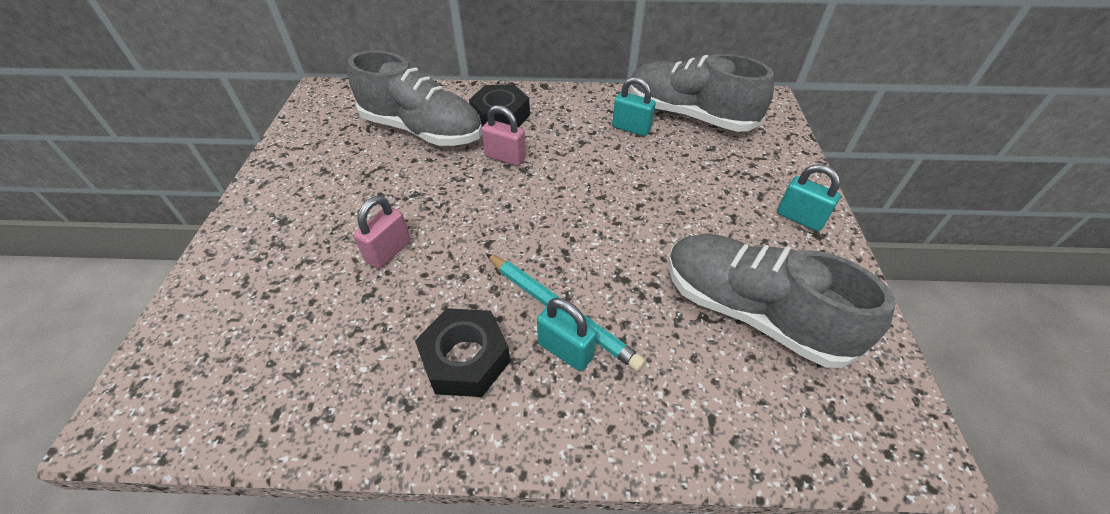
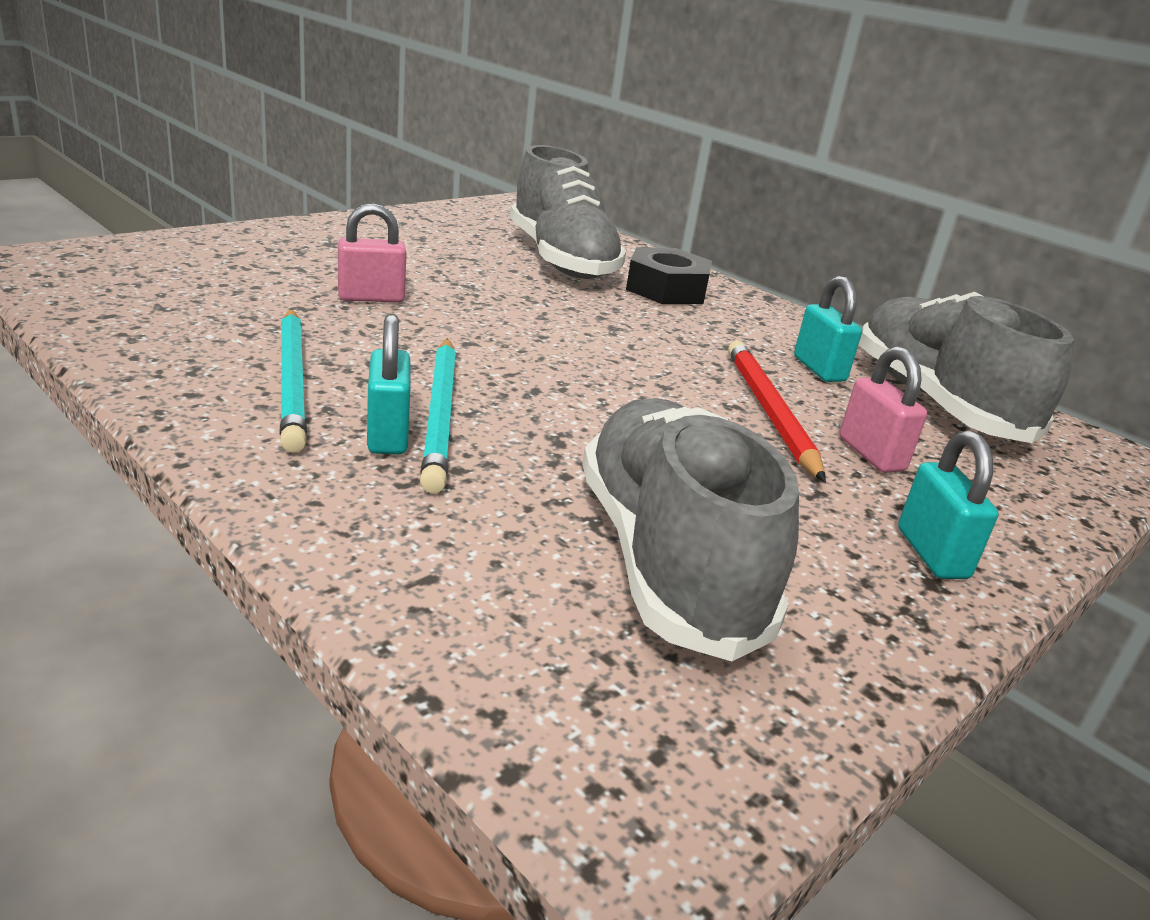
camera: 40 degrees right, 20 degrees down
black nut [415,308,510,397] -> turquoise pencil [280,309,307,453]
pink padlock [482,105,526,166] -> pink padlock moved to [840,346,927,473]
none -> red pencil [728,341,826,482]

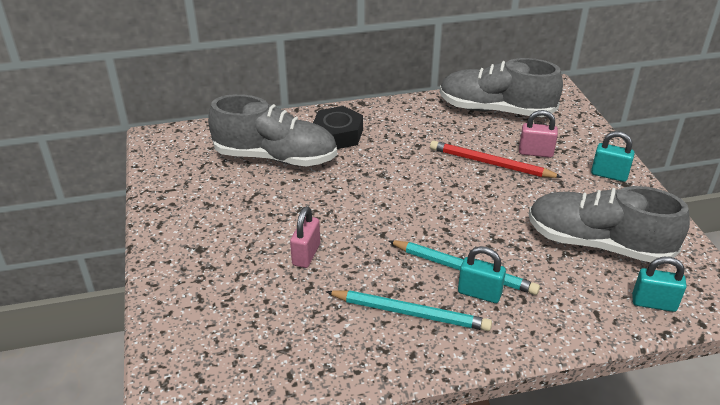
camera: 55 degrees left, 10 degrees up
turquoise padlock [794,276,862,382] -> turquoise padlock moved to [632,257,686,312]

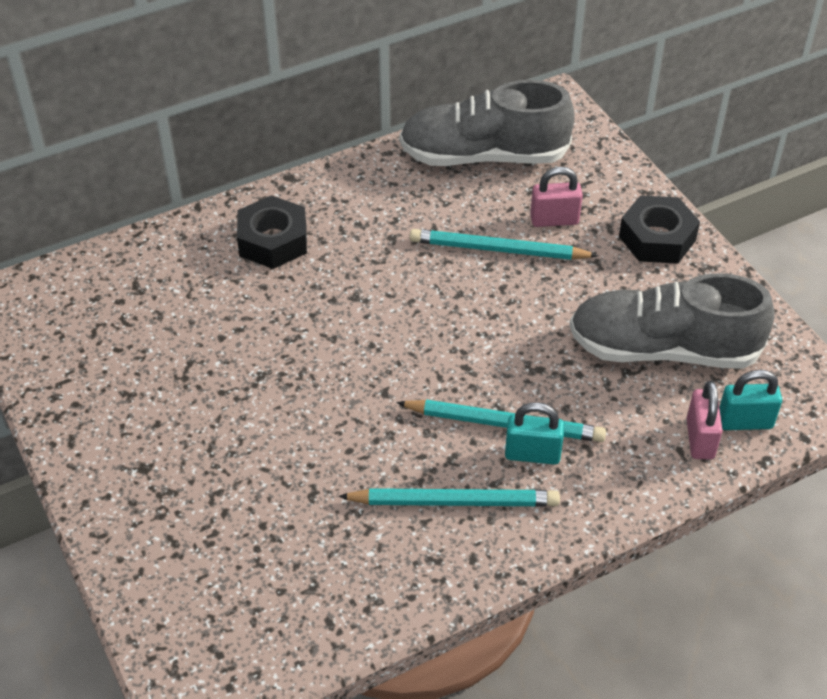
camera: 15 degrees left, 10 degrees up
grey shoe [208,94,337,166] -> none
pink padlock [290,206,320,268] -> pink padlock moved to [687,381,723,460]
red pencil [430,140,562,178] -> turquoise pencil [410,229,599,260]
turquoise padlock [591,131,635,182] -> black nut [619,195,700,264]

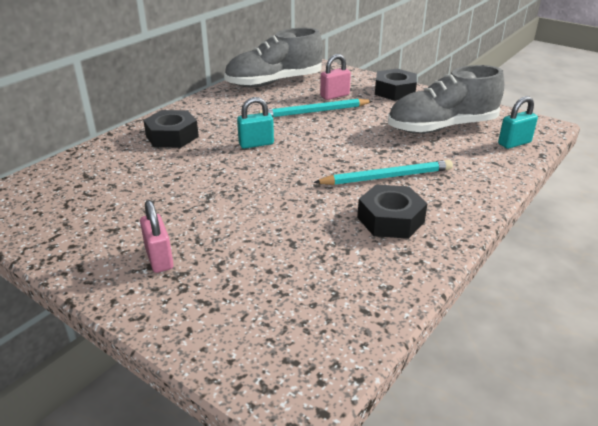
camera: 25 degrees left, 15 degrees down
turquoise pencil [338,488,560,506] -> black nut [357,184,428,239]
turquoise padlock [505,402,564,465] -> turquoise padlock moved to [237,97,274,149]
pink padlock [687,381,723,460] -> pink padlock moved to [140,200,173,273]

